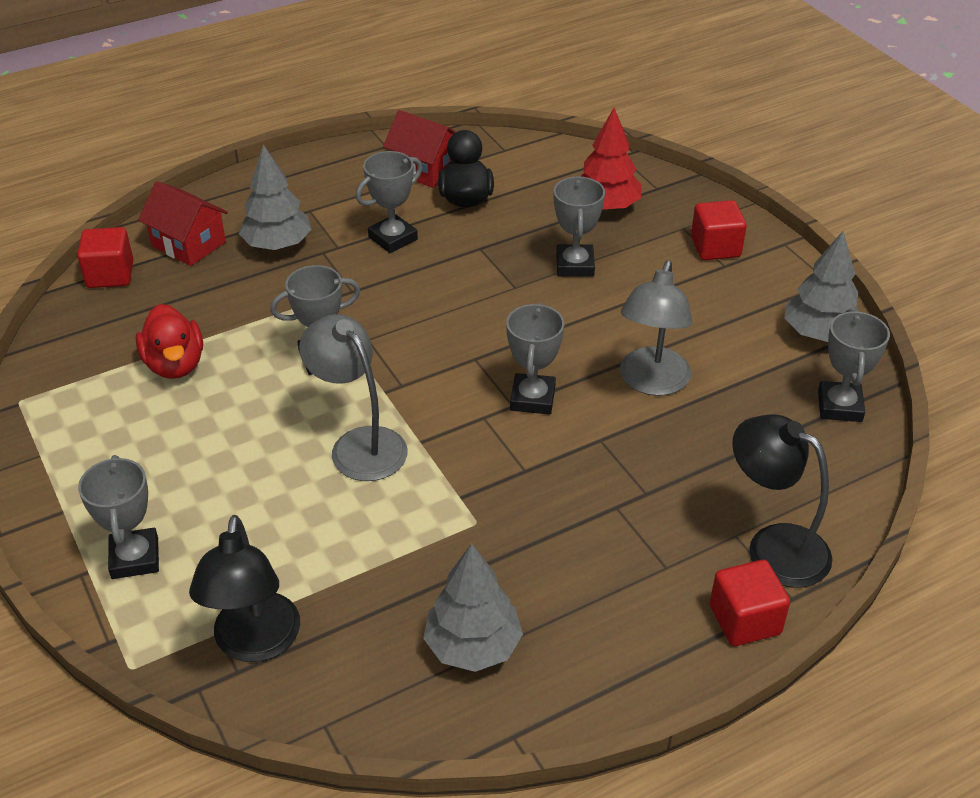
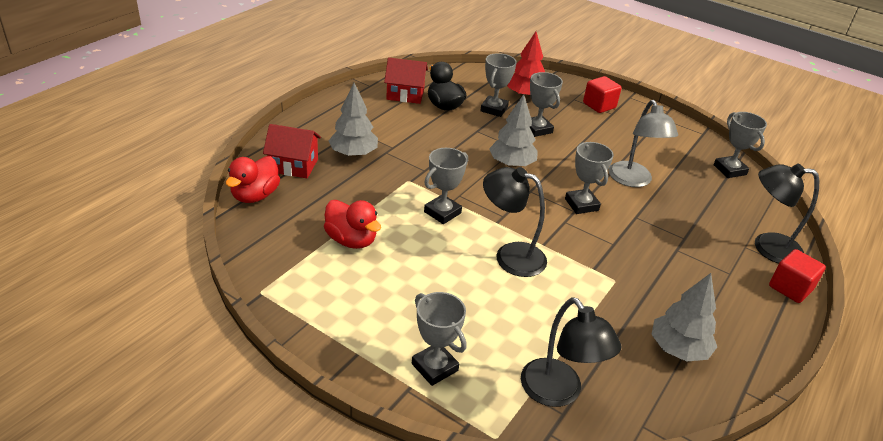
camera: 30 degrees left, 5 degrees down
red cube [77,227,134,288] -> red duck [226,156,280,203]
grey lamp [299,314,407,481] -> black lamp [483,167,547,277]
grey trophy [356,151,422,253] -> grey trophy moved to [480,53,517,117]
grey tree [784,231,859,342] -> grey tree moved to [489,94,538,168]

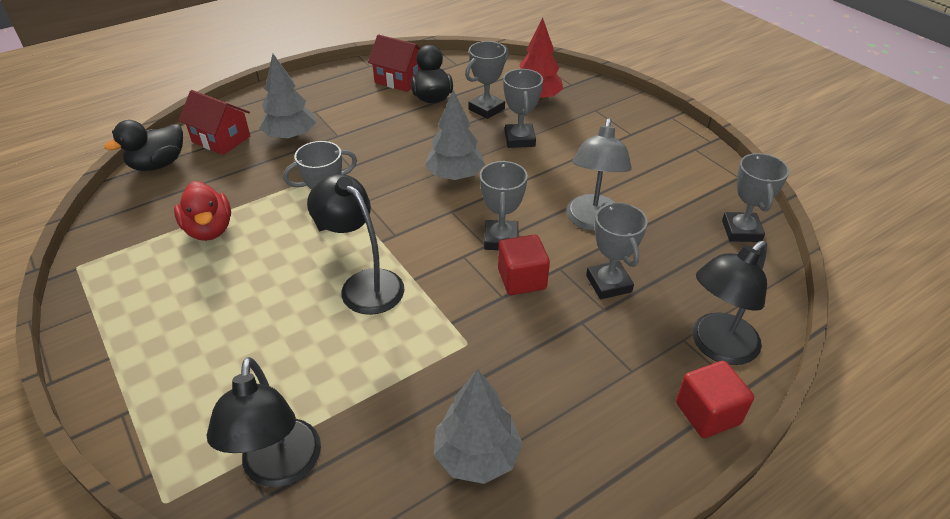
camera: 25 degrees right, 5 degrees up
red duck [226,156,280,203] -> black duck [104,120,183,171]
grey trophy [412,292,466,386] -> grey trophy moved to [586,202,648,299]
red cube [583,76,622,113] -> red cube moved to [498,234,550,295]
black lamp [755,163,819,263] -> black lamp turned 75 degrees counterclockwise [692,241,767,365]

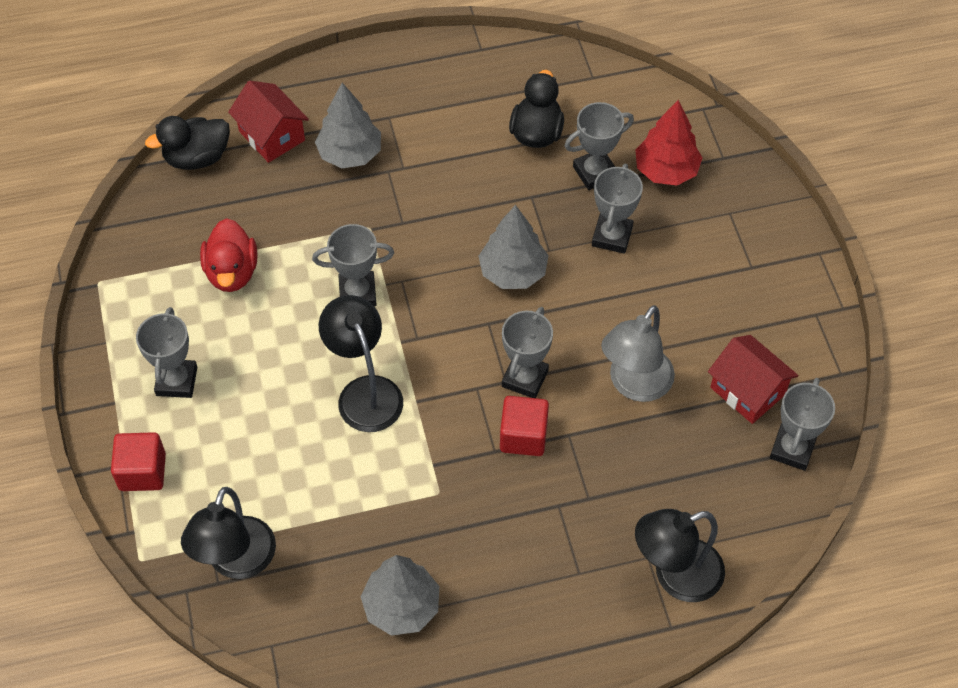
camera: 20 degrees right, 15 degrees up
red house [368,34,421,92] -> red house moved to [708,335,799,424]
grey trophy [586,202,648,299] -> grey trophy moved to [136,307,197,398]
red cube [676,361,754,438] -> red cube moved to [111,432,166,491]

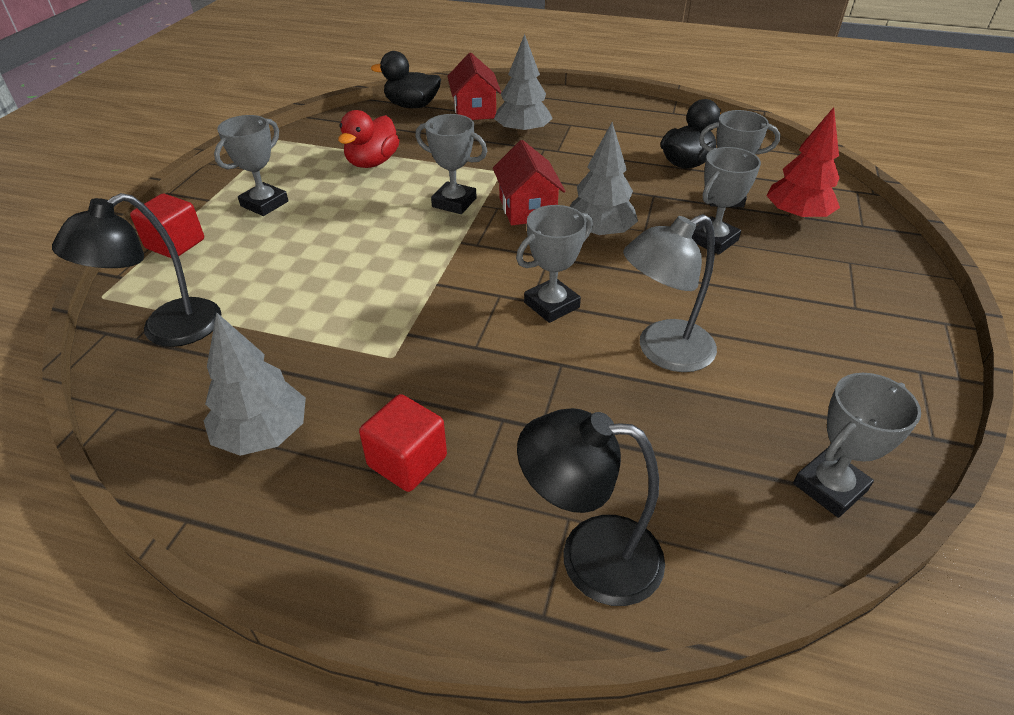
camera: 30 degrees right, 15 degrees down
black lamp [319,295,403,432] -> none
red cube [500,396,549,456] -> red cube moved to [359,394,447,492]
red house [708,335,799,424] -> red house moved to [493,140,566,225]

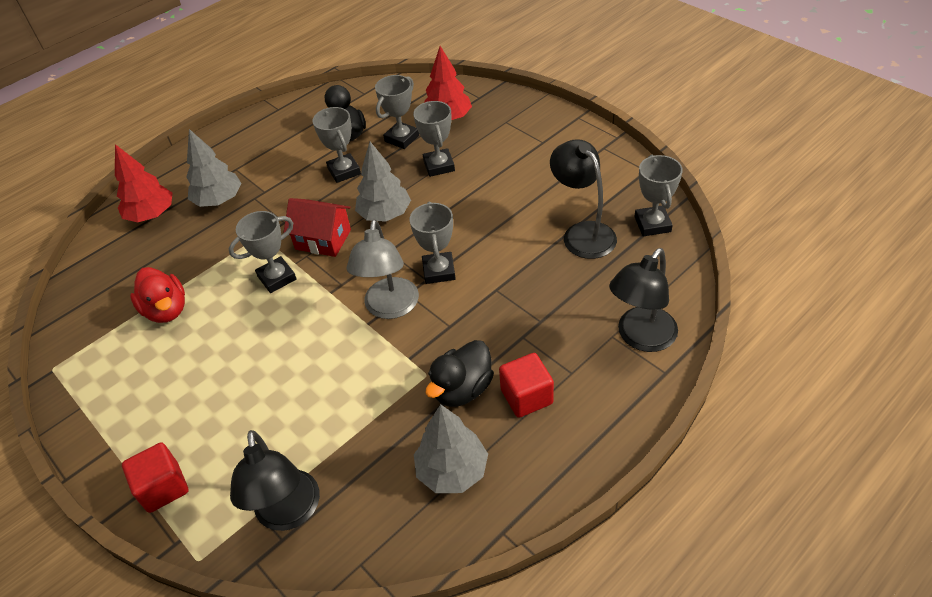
camera: 55 degrees left, 5 degrees up
grey trophy [214,115,288,216] -> grey trophy moved to [313,107,361,183]
black duck [371,51,441,108] -> black duck moved to [426,340,494,407]
red house [447,53,501,120] -> red tree [115,144,172,222]
grey lamp [623,214,717,372] -> grey lamp moved to [346,219,419,319]
none -> black lamp [550,139,617,259]

